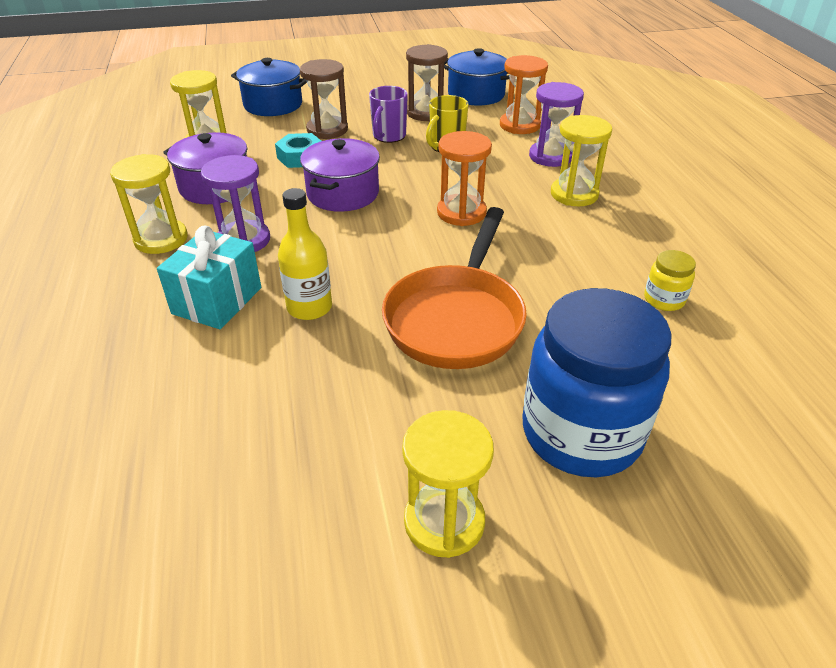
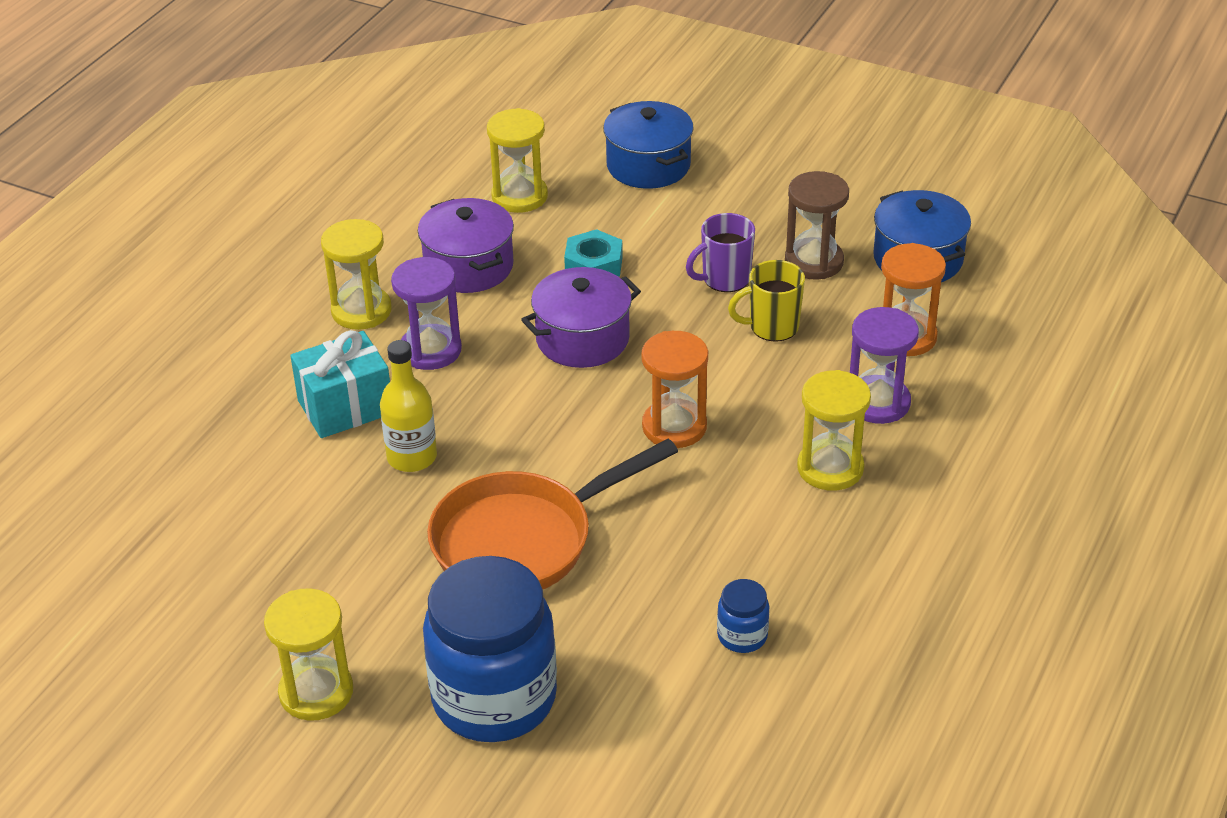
camera: 40 degrees right, 0 degrees up
brown hourglass [300,59,348,139] -> none
yellow jar [644,250,696,311] -> blue jar [717,579,769,653]

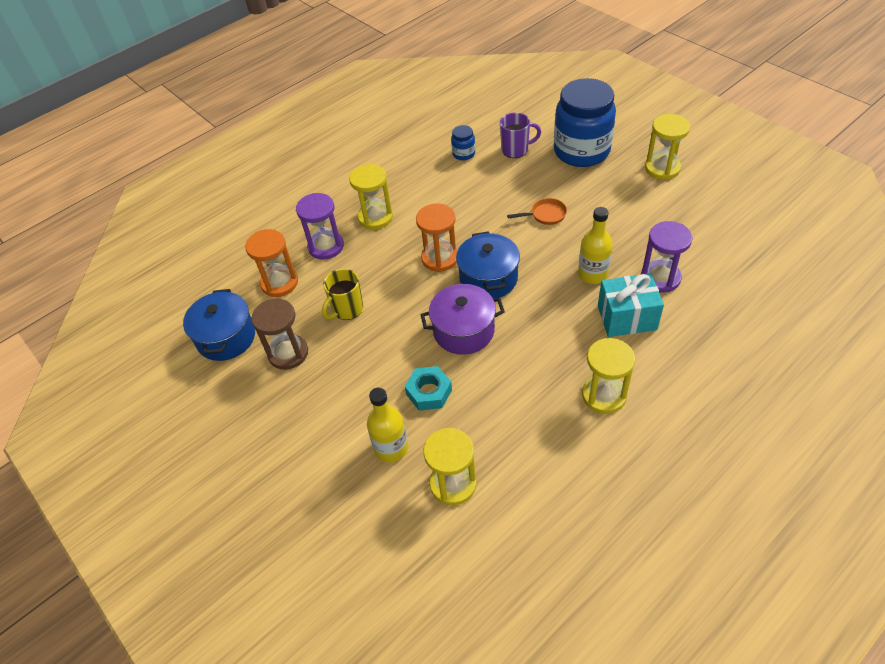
camera: 155 degrees left, 10 degrees up
purple hourglass [391,257,462,370] -> purple hourglass moved to [641,221,692,293]
purple pot [418,198,514,293] -> none
orange pan [427,439,678,589] -> orange pan [507,198,567,225], size x0.42
blue pot [603,101,694,189] -> blue pot moved to [456,231,520,299]
purple mug [686,213,755,292] -> purple mug moved to [500,113,541,158]
yellow mug [728,260,805,342] -> yellow mug turned 120 degrees clockwise [322,269,363,320]
none -> yellow bottle [367,388,409,462]

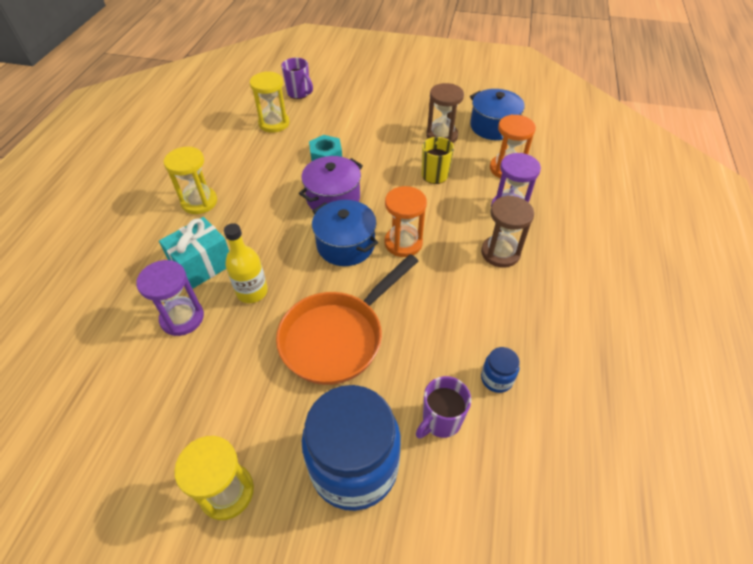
camera: 140 degrees right, 0 degrees up
yellow hourglass [349,164,393,230] -> brown hourglass [481,196,534,267]
yellow bottle [367,388,409,462] -> none
orange pan [507,198,567,225] -> orange pan [276,254,418,385], size x2.39
none -> purple mug [281,58,313,99]

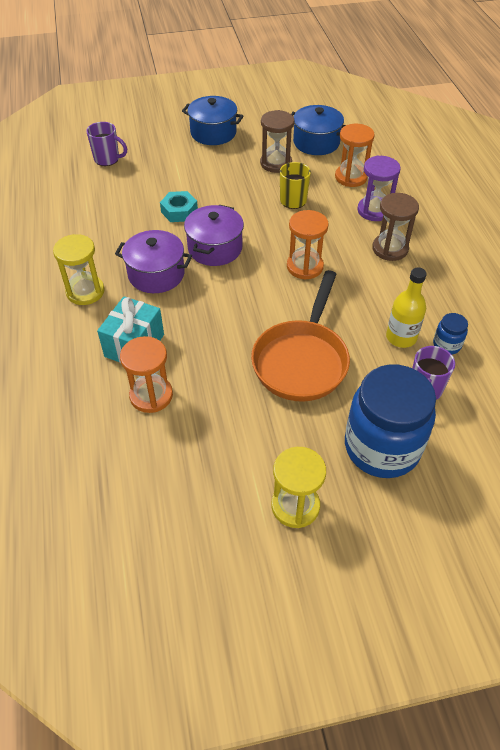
camera: 25 degrees left, 0 degrees up
purple hourglass [136,260,204,336] -> orange hourglass [120,336,173,413]
yellow bottle [224,223,268,303] -> yellow bottle moved to [386,268,427,348]
yellow hourglass [250,71,289,133] -> none
blue pot [312,200,378,266] -> blue pot moved to [182,96,244,145]
none -> purple pot [115,230,192,293]

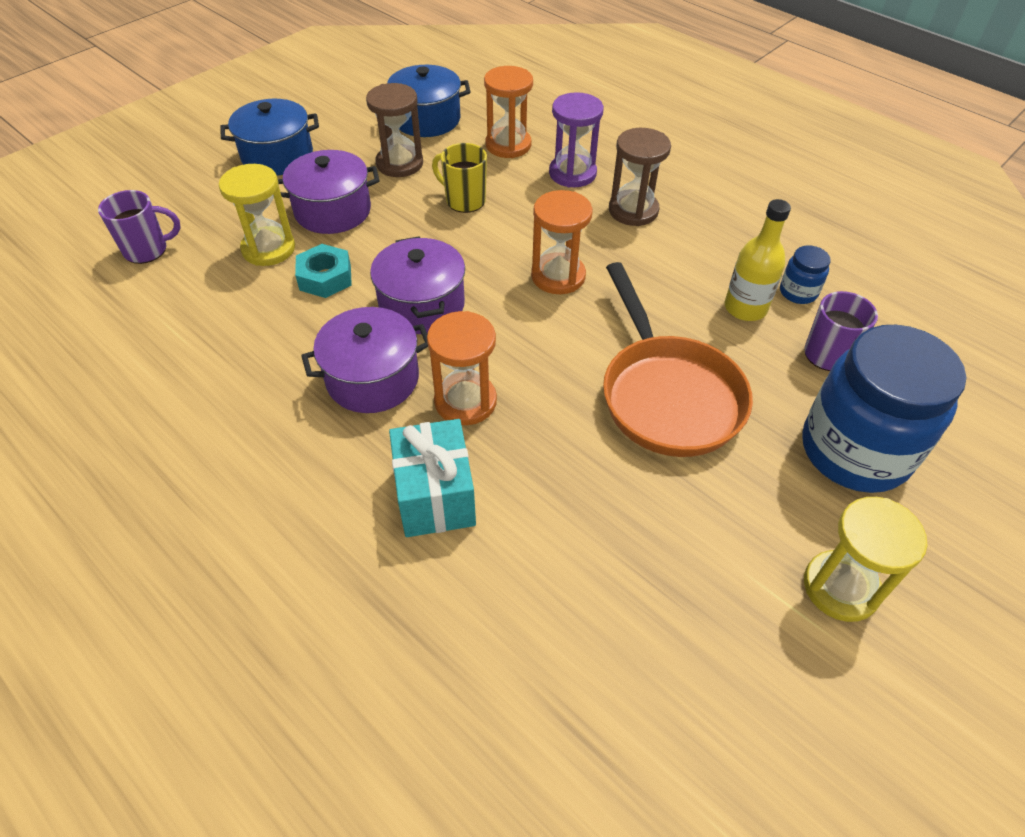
camera: 35 degrees left, 0 degrees up
yellow hourglass [53,234,105,305] -> yellow hourglass moved to [219,164,295,266]
orange hourglass [120,336,173,413] -> orange hourglass moved to [427,311,497,425]
none -> purple pot [278,150,379,234]

